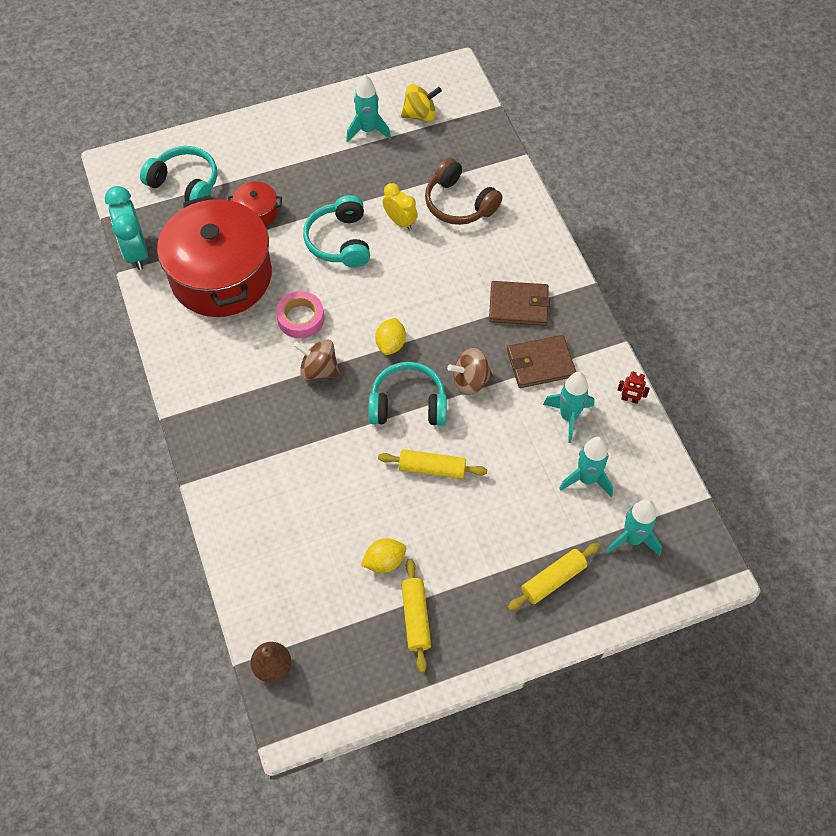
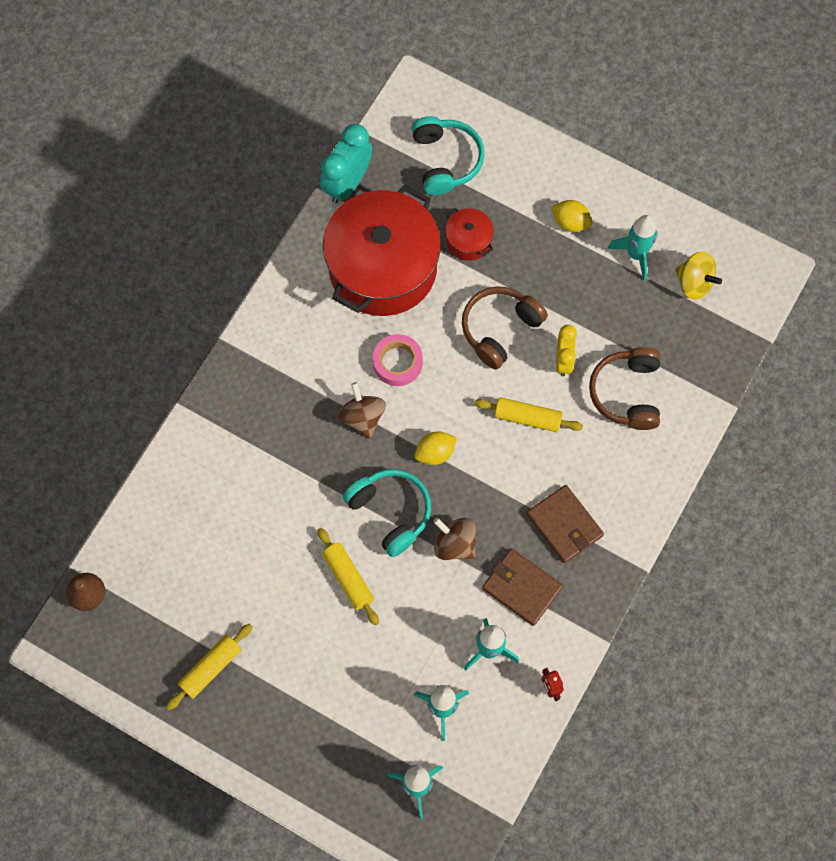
camera: 50 degrees right, 10 degrees up
turquoise headphones [303,195,370,267] -> brown headphones [462,286,548,370]
yellow lemon [361,538,406,573] -> yellow lemon moved to [551,200,592,232]
yellow rolling pin [508,543,600,611] -> yellow rolling pin moved to [474,397,583,432]

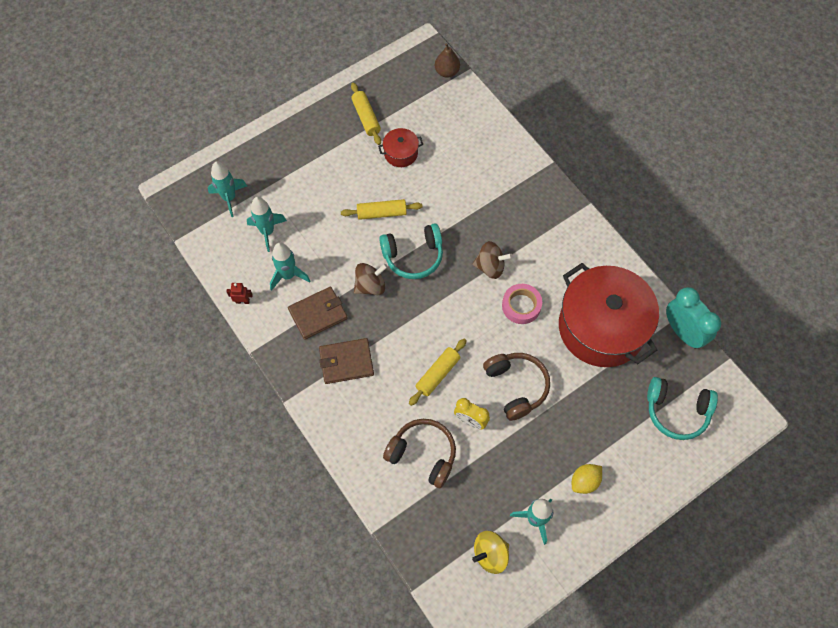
camera: 115 degrees right, 5 degrees down
yellow lemon [415,431,457,465] -> none
red pot [445,208,494,261] -> red pot moved to [378,128,423,167]

